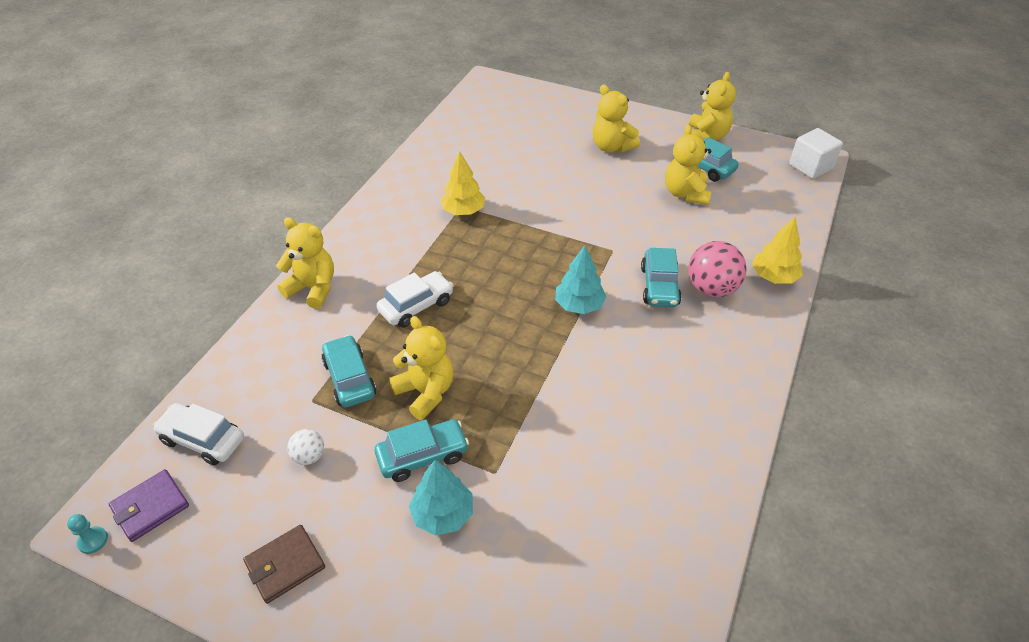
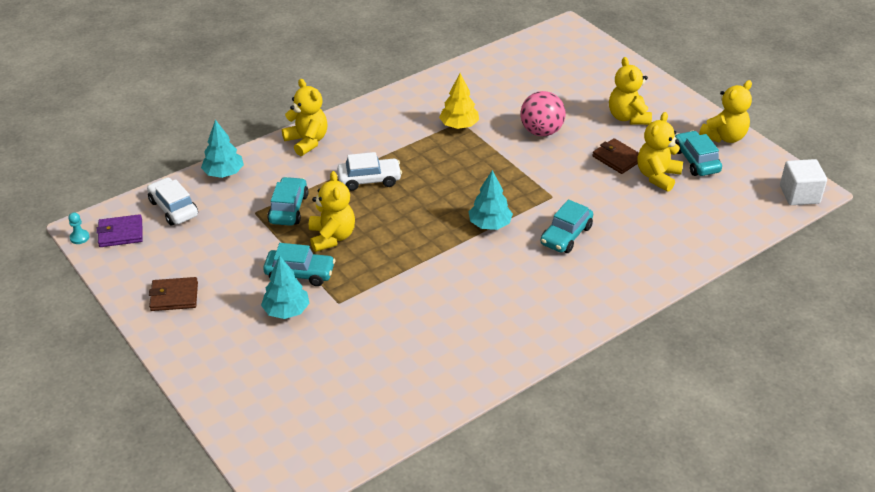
camera: 30 degrees right, 5 degrees down
white ball [287,429,324,465] -> none
pink ball [688,241,747,298] -> pink ball moved to [520,91,566,136]
yellow tree [752,217,803,284] -> none
none -> turquoise tree [201,120,244,178]
none -> brown wallet [592,138,639,174]

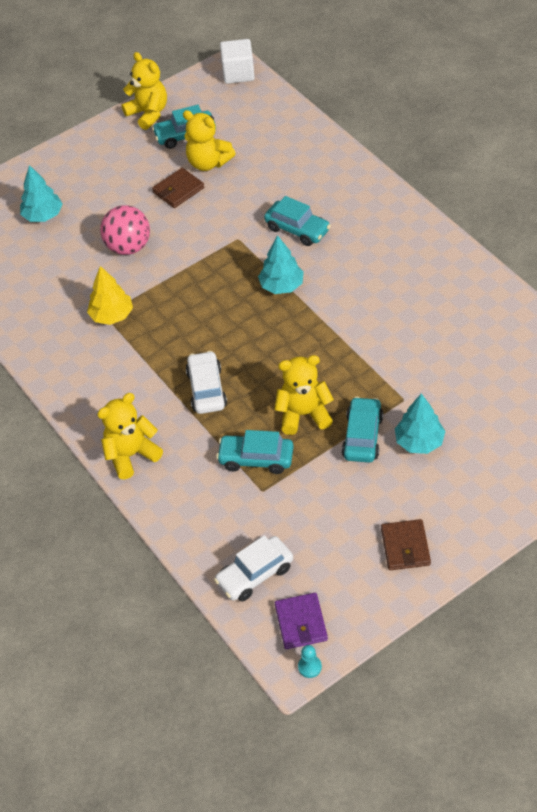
camera: 85 degrees left, 10 degrees up
turquoise tree [201,120,244,178] -> turquoise tree moved to [20,165,63,222]
yellow teddy bear [609,57,652,125] -> none

